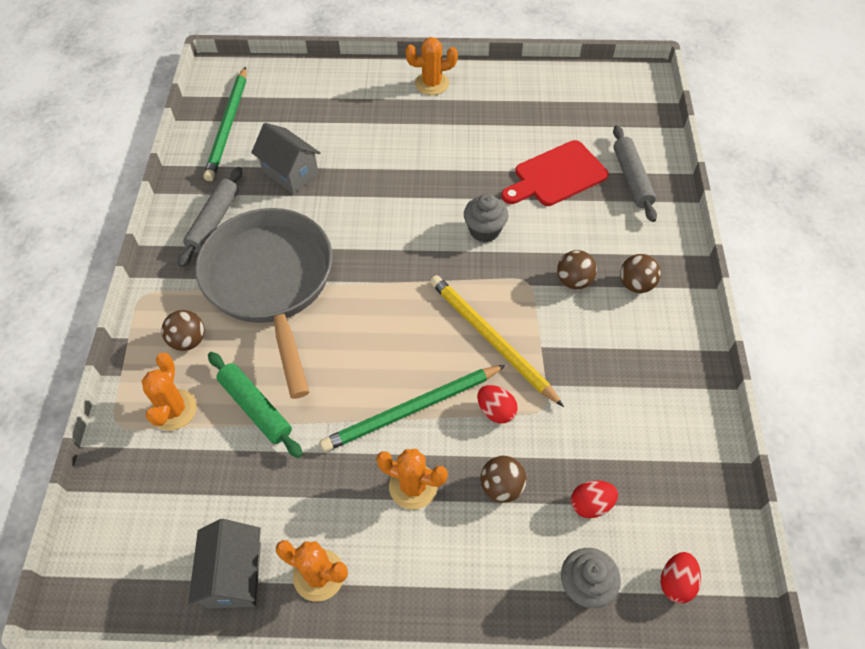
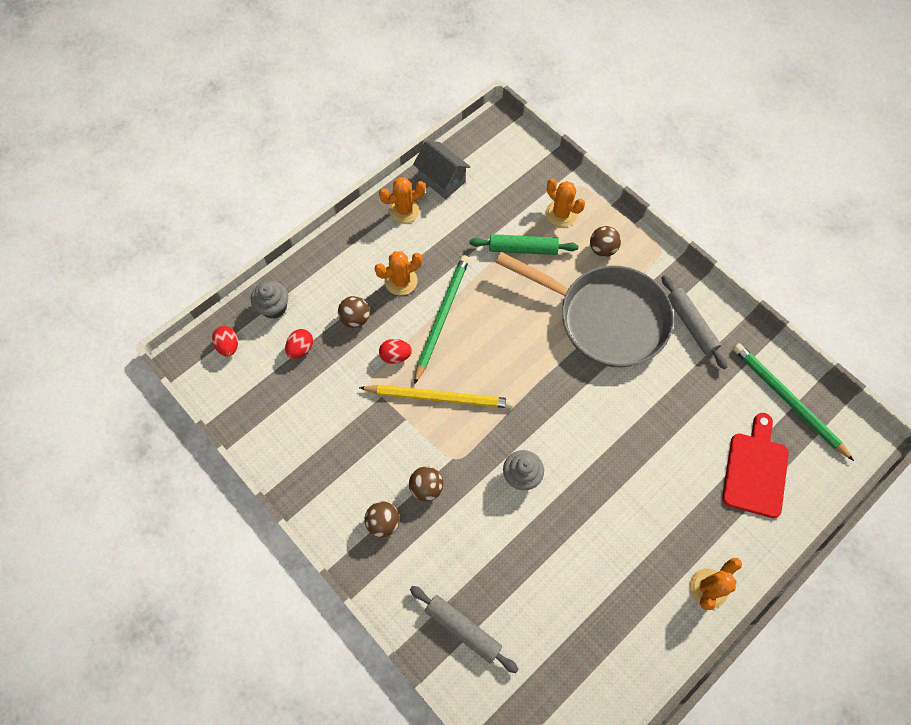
camera: 135 degrees right, 10 degrees up
grey house [251,123,321,194] -> none
red cutting board [501,140,609,206] -> red cutting board moved to [722,413,789,518]

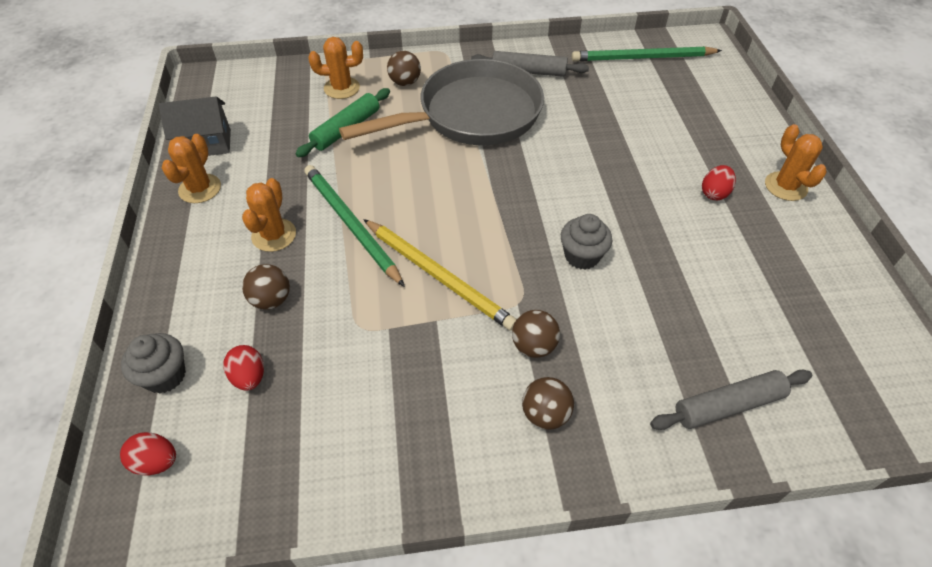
camera: 55 degrees left, 15 degrees down
yellow pencil [359,385,514,408] -> yellow pencil turned 90 degrees clockwise [363,219,516,331]
red egg [379,339,412,364] -> red egg moved to [702,165,736,200]
red cutting board [722,413,789,518] -> none

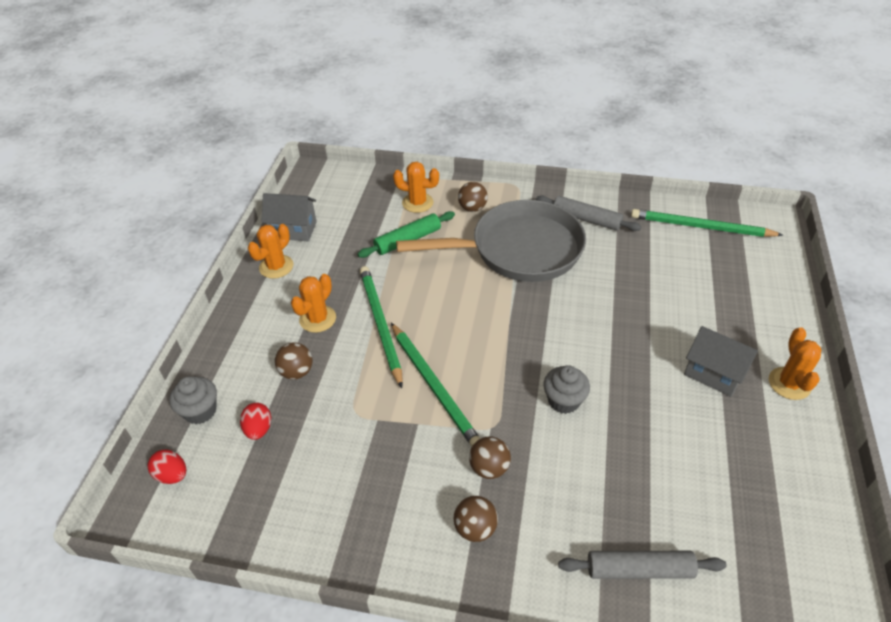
camera: 20 degrees right, 5 degrees down
yellow pencil [363,219,516,331] -> green pencil [391,323,480,446]
red egg [702,165,736,200] -> grey house [684,326,758,397]

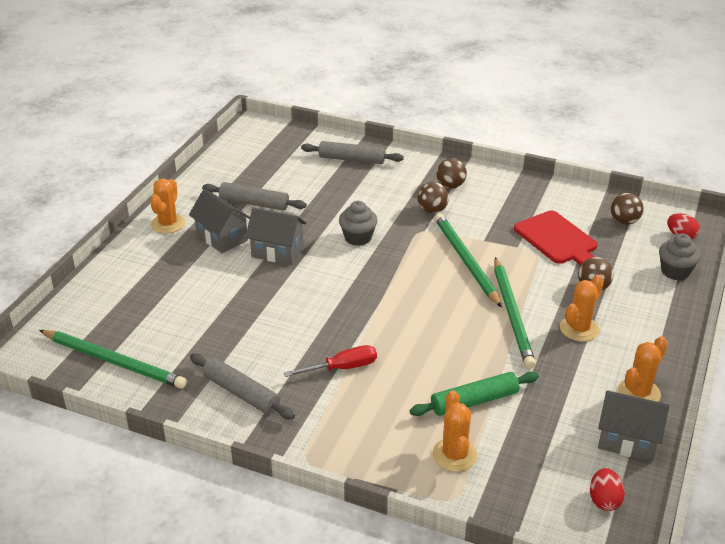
camera: 170 degrees left, 10 degrees down
red egg [240,403,271,440] -> red egg moved to [590,468,625,511]
orange cactus [393,162,439,213] -> orange cactus turned 60 degrees clockwise [432,390,477,472]
grey pan [396,200,586,282] -> red screwdriver [284,345,377,377]
brown ball [458,182,488,212] -> brown ball moved to [611,193,644,225]
none -> grey rolling pin [202,182,307,211]
none -> grey house [245,208,307,265]
none -> red cutting board [514,211,598,266]

